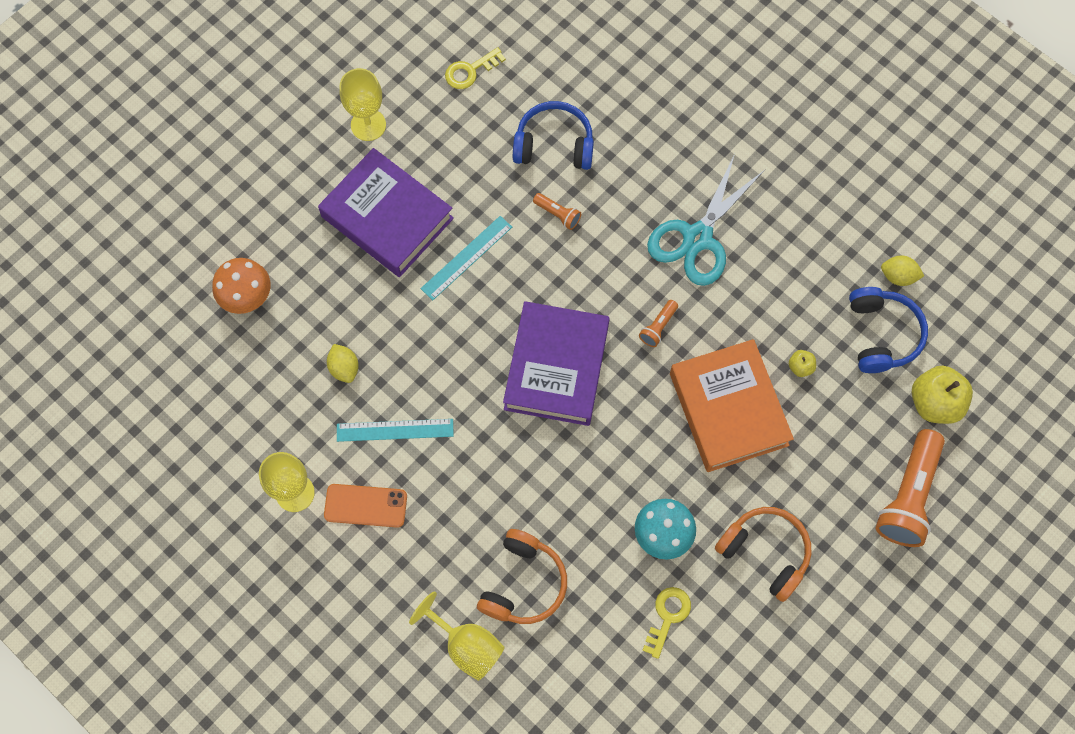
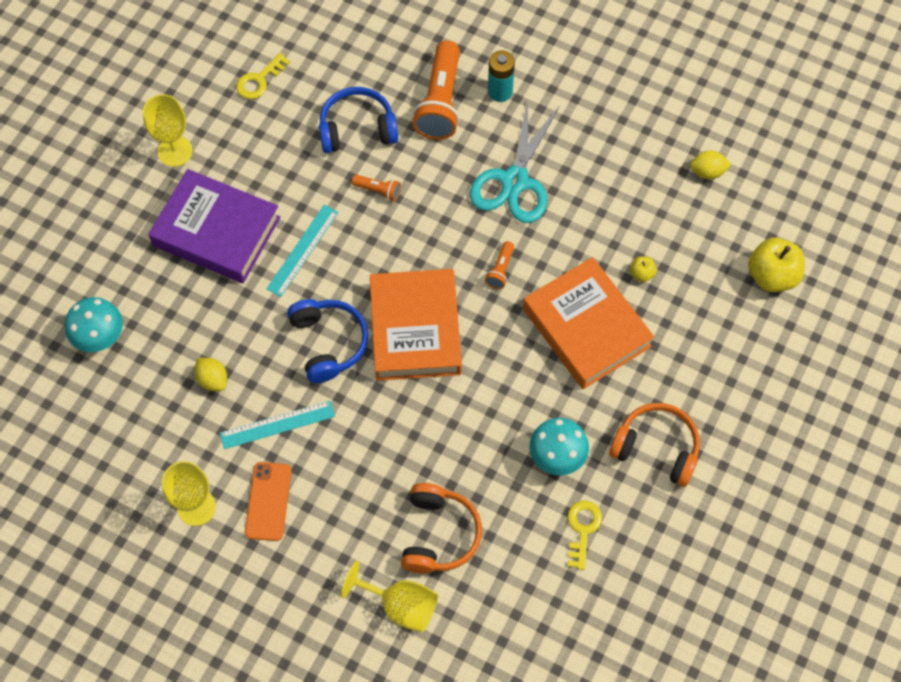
camera: 15 degrees left, 5 degrees down
orange mushroom [212,258,270,314] -> turquoise mushroom [65,297,123,352]
orange phone [324,484,407,528] -> orange phone turned 75 degrees counterclockwise [245,462,292,541]
purple book [503,301,609,426] -> orange book [370,269,462,381]
blue headphones [849,287,928,373] -> blue headphones moved to [287,299,368,383]
orange flashlight [876,429,945,547] -> orange flashlight moved to [413,40,460,140]
none -> turquoise battery [488,50,515,102]

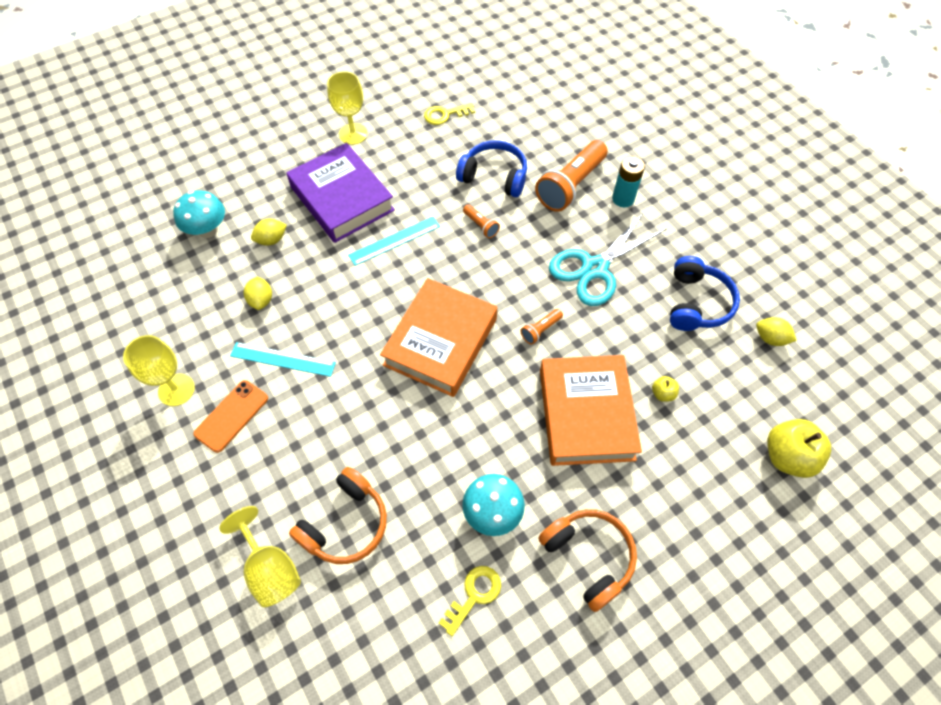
camera: 30 degrees right, 5 degrees down
blue headphones [287,299,368,383] -> blue headphones moved to [670,256,740,331]
none -> yellow lemon [251,219,287,246]

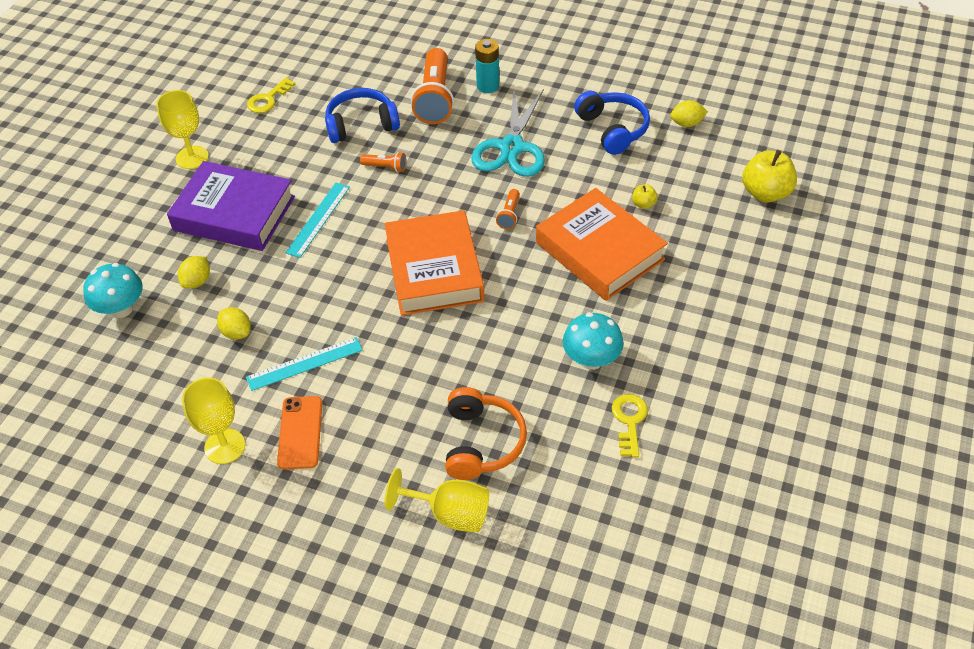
camera: 35 degrees left, 10 degrees down
orange headphones [538,509,637,612] -> none

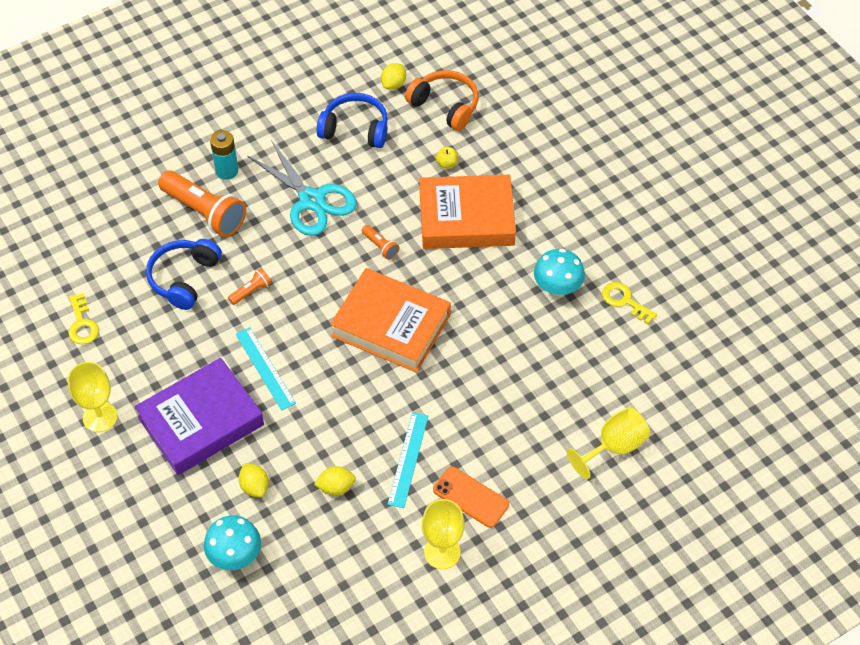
camera: 55 degrees left, 5 degrees up
orange headphones [445,387,527,480] -> orange headphones moved to [405,70,478,131]
yellow apple [742,150,797,203] -> none

